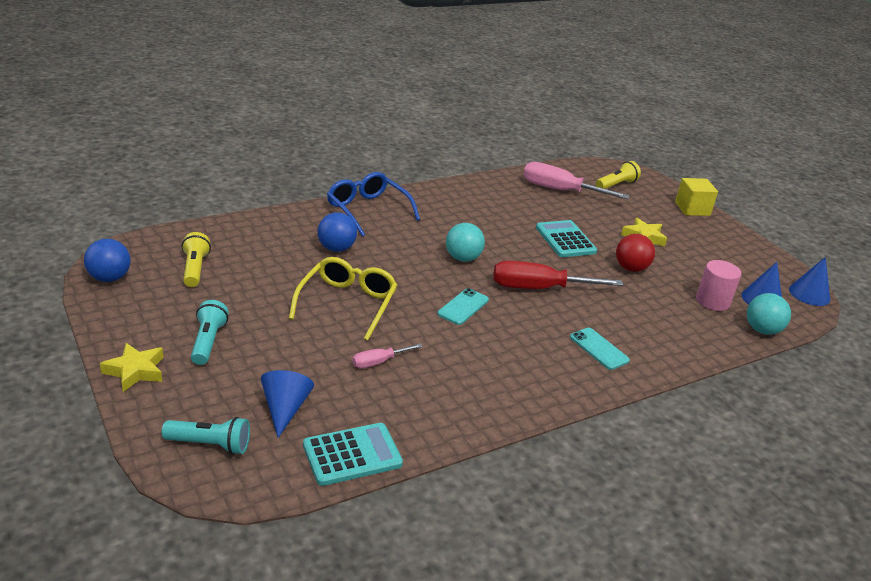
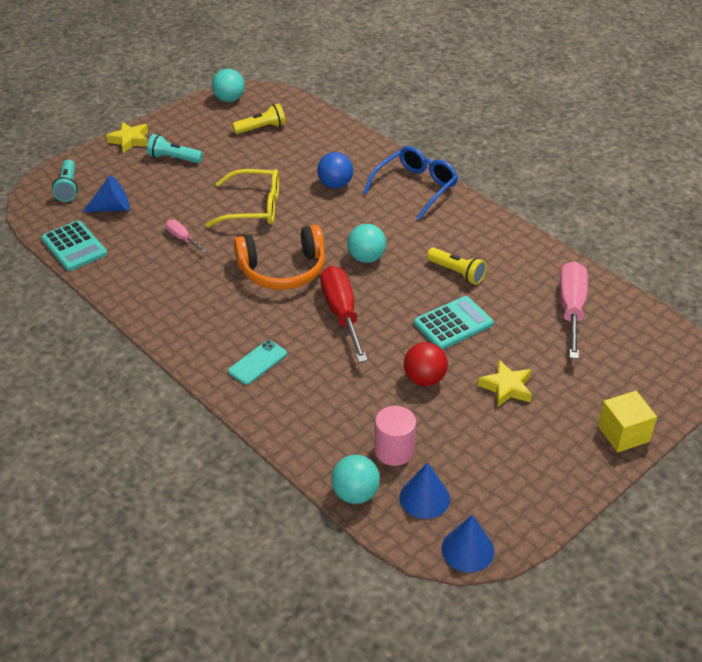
camera: 80 degrees right, 10 degrees up
blue ball [84,239,130,282] -> turquoise ball [212,69,245,102]
turquoise flashlight [191,300,229,365] -> turquoise flashlight turned 150 degrees counterclockwise [147,134,203,163]
turquoise phone [438,288,489,325] -> orange headphones [234,225,325,290]
yellow flashlight [596,161,641,189] -> yellow flashlight moved to [427,248,487,285]

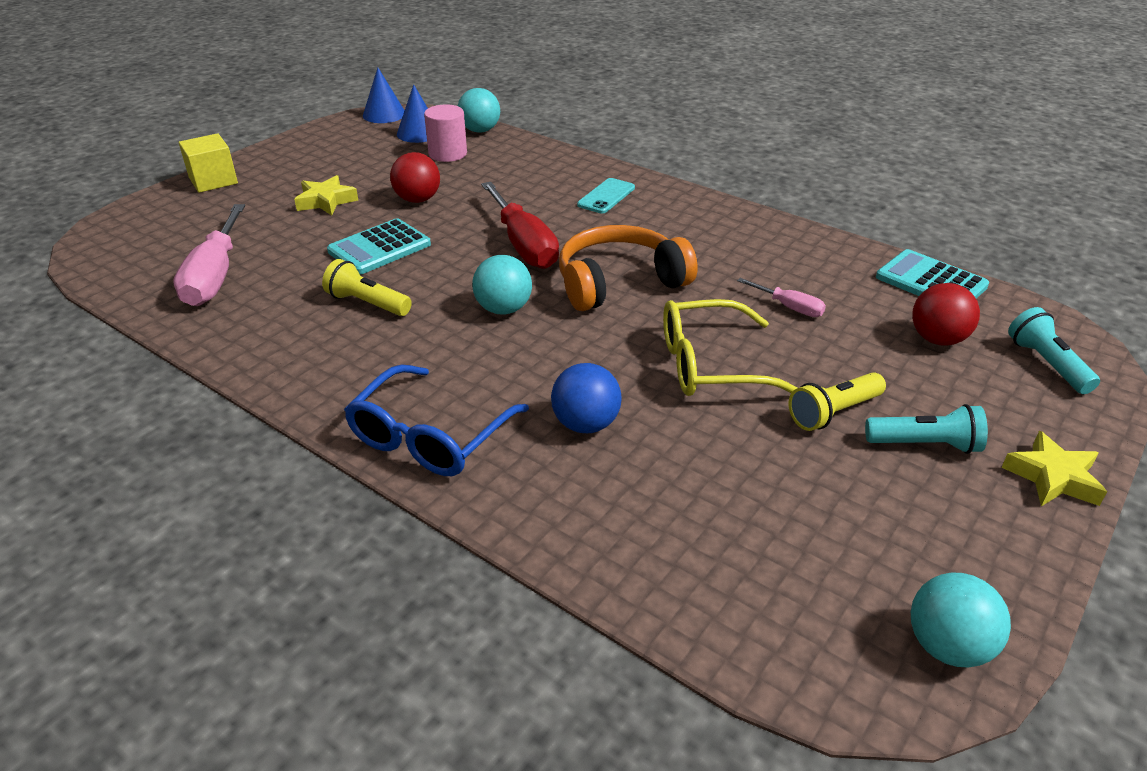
camera: 170 degrees right, 5 degrees down
blue cone [83,175,130,212] -> red ball [912,283,980,346]
yellow flashlight [232,103,286,134] -> yellow flashlight moved to [789,372,886,431]

